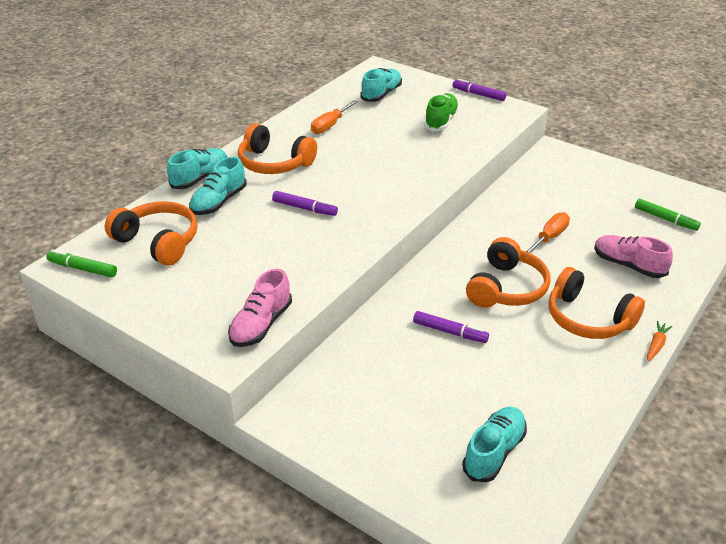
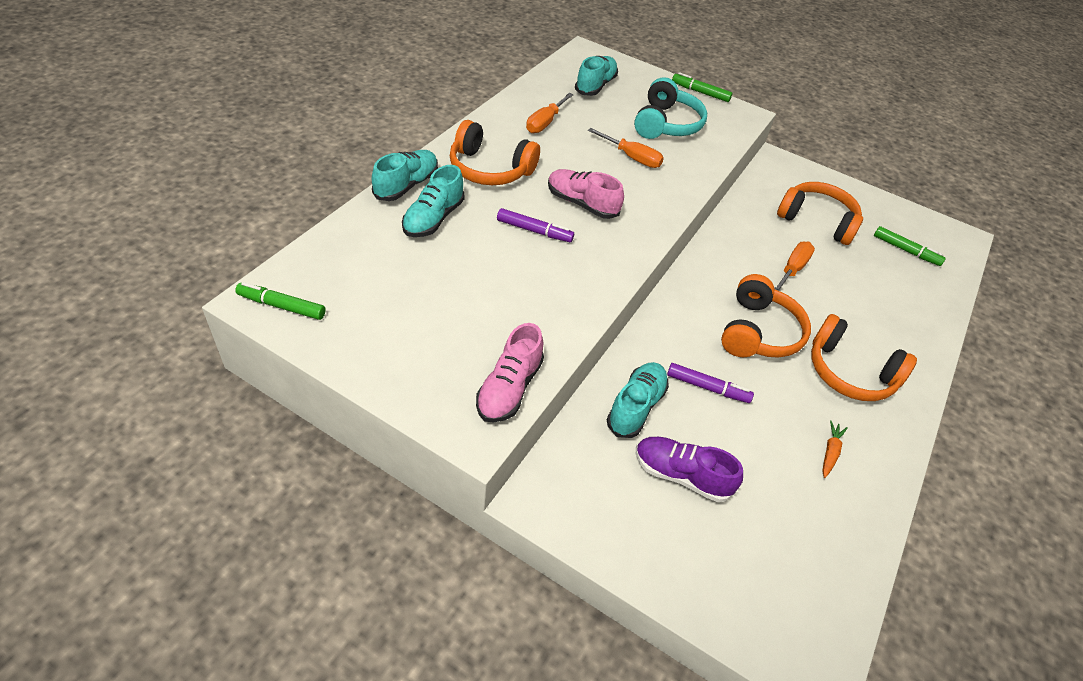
camera: 10 degrees left, 10 degrees up
orange headphones [105,201,198,265] -> orange headphones moved to [777,182,863,245]
green shoe [424,93,459,131] -> turquoise headphones [634,77,707,139]
purple marker [453,79,506,101] -> green marker [672,72,732,102]
turquoise shoe [462,407,527,482] -> turquoise shoe moved to [607,362,669,438]
pink shoe [594,235,673,278] -> pink shoe moved to [548,169,624,219]
orange carrot [647,321,673,362] -> orange carrot moved to [822,420,848,478]
none -> orange screwdriver [588,128,664,168]
none -> purple shoe [636,437,743,502]

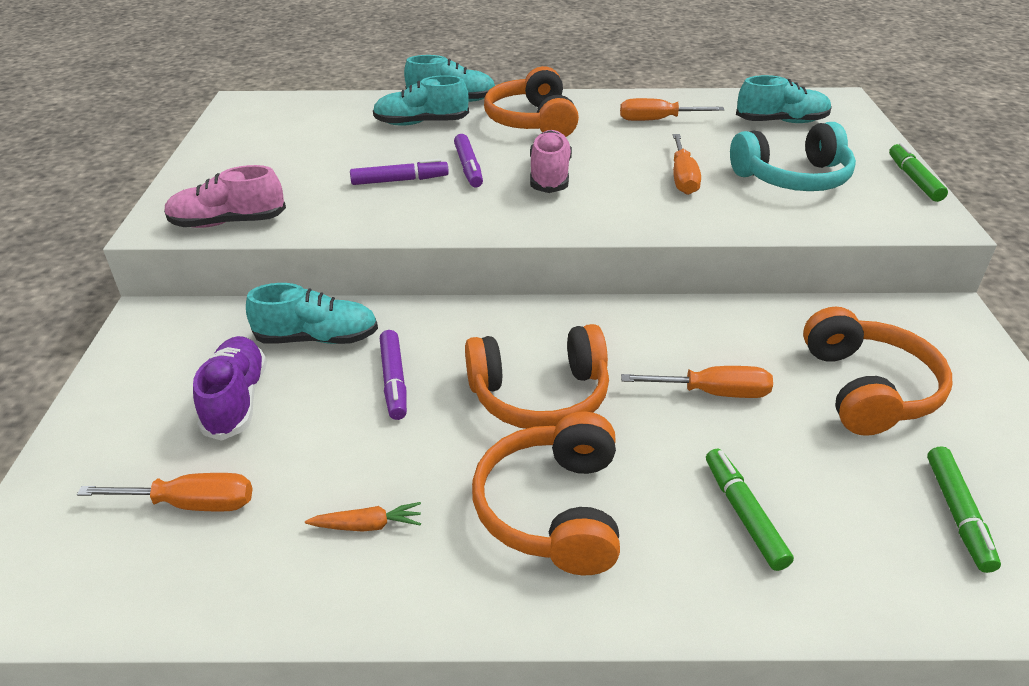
camera: 65 degrees right, 10 degrees down
green marker [235,282,326,320] -> green marker moved to [706,449,794,571]
none -> orange screwdriver [77,473,253,512]
none -> purple marker [350,159,449,185]

